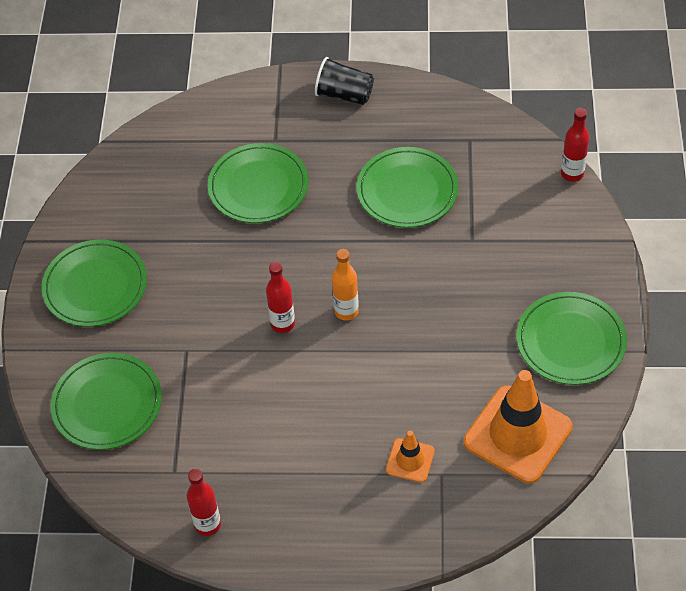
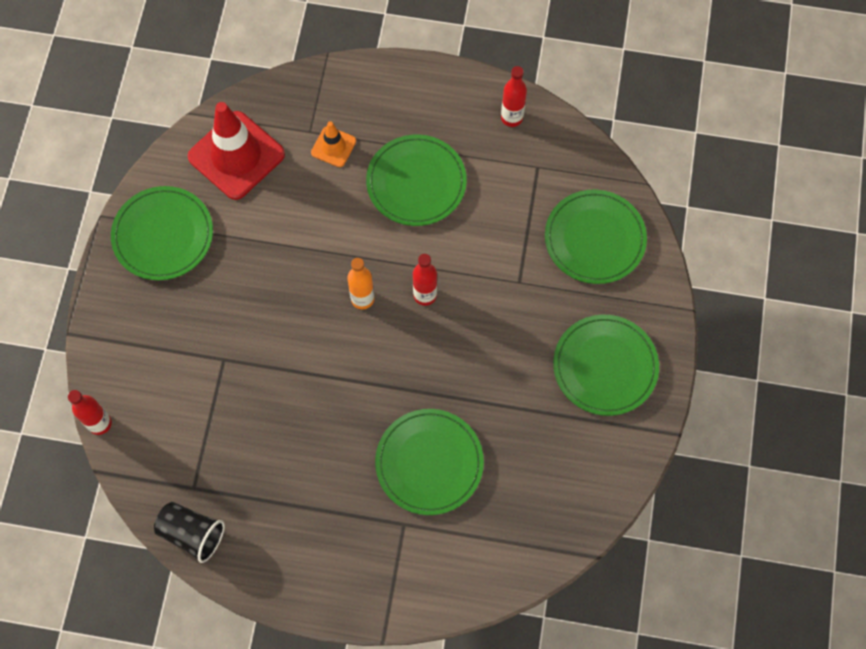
camera: 175 degrees left, 15 degrees up
black cup [315,57,374,105] -> black cup moved to [154,502,225,563]
green plate [357,147,458,228] -> green plate moved to [366,134,467,226]
orange traffic cone [464,370,572,483] -> red traffic cone [187,102,285,200]

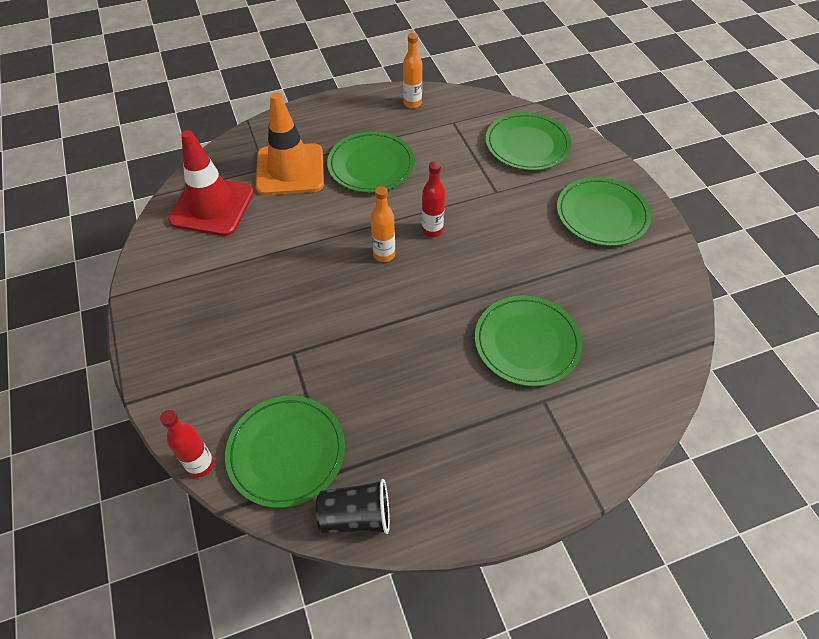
camera: 30 degrees left, 15 degrees down
green plate [111,186,213,280] -> green plate moved to [225,396,345,508]
orange traffic cone [311,121,356,167] -> orange traffic cone [256,93,324,195], size x2.04
red bottle [501,66,527,127] -> orange bottle [403,33,422,108]

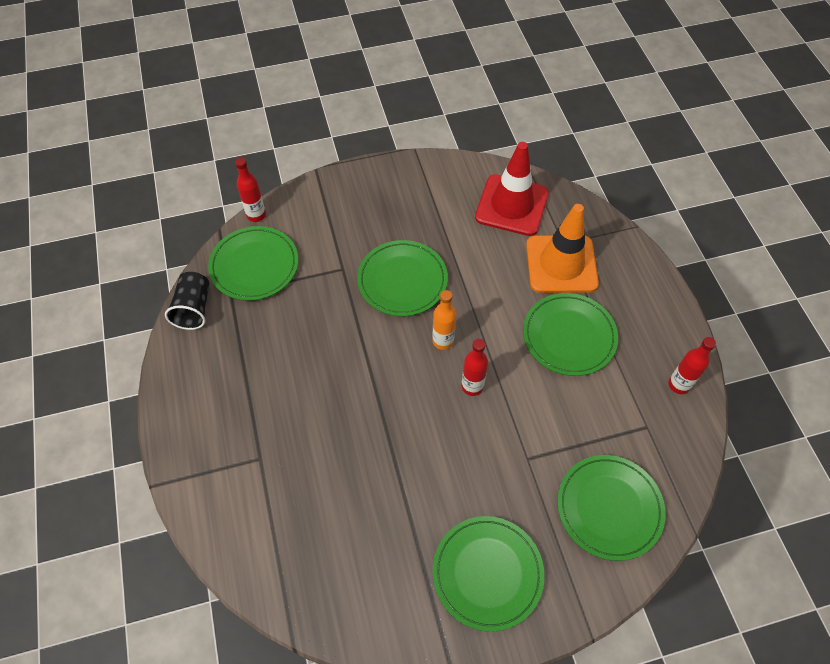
camera: 95 degrees right, 5 degrees up
orange bottle [403,33,422,108] -> red bottle [669,337,716,394]
green plate [475,295,583,387] -> green plate moved to [357,240,448,316]

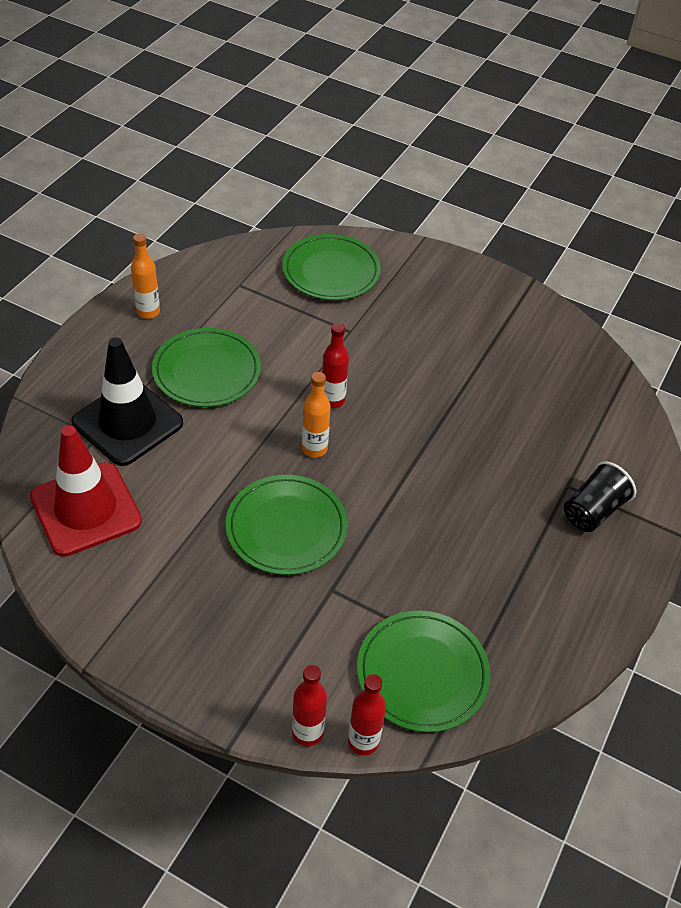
camera: 140 degrees left, 10 degrees down
black cup [165,272,209,330] -> black cup moved to [564,461,636,532]
green plate [432,516,545,632] -> none
orange traffic cone [526,204,599,293] -> black traffic cone [71,337,183,466]
red bottle [669,337,716,394] -> red bottle moved to [292,665,327,746]
none -> orange bottle [131,233,160,319]

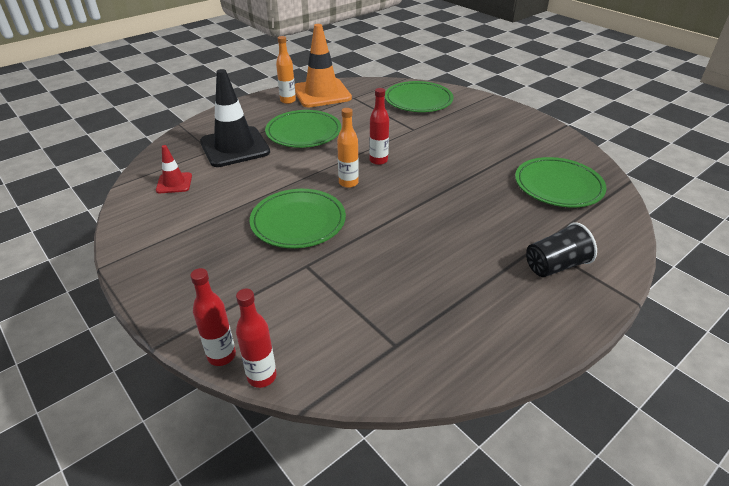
camera: 25 degrees right, 10 degrees down
red traffic cone [30,425,142,557] -> red traffic cone [156,145,192,193], size x0.49
green plate [357,610,491,732] -> green plate moved to [515,157,606,208]
none -> orange traffic cone [295,24,352,108]

